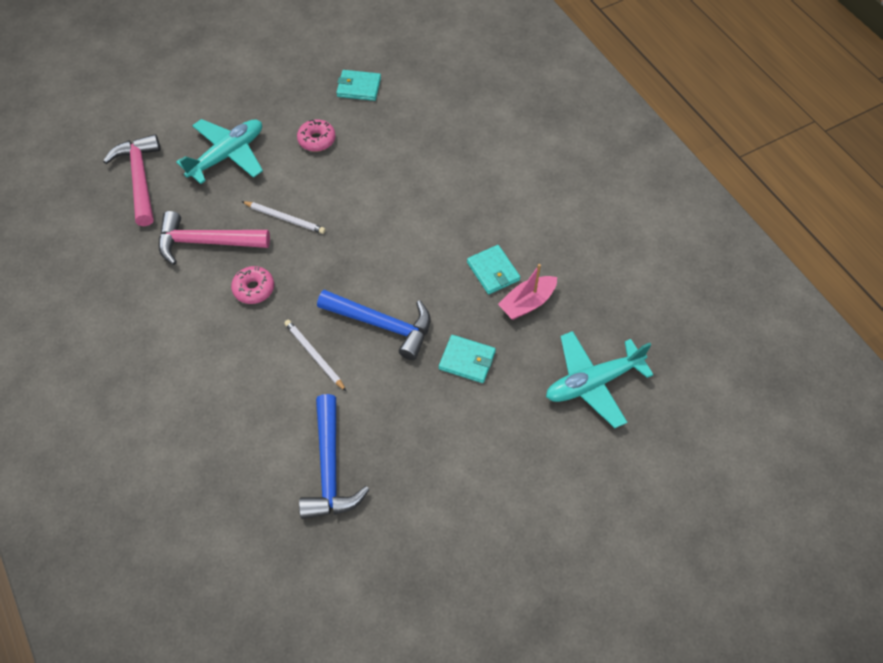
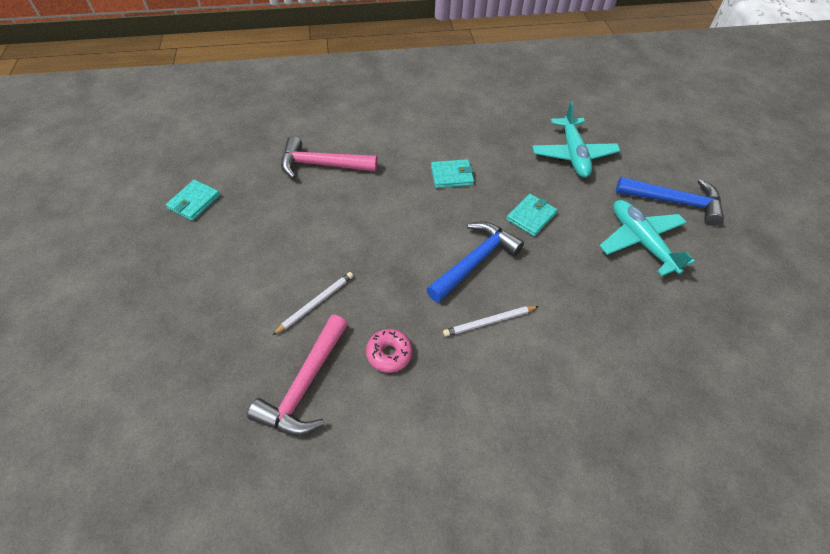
camera: 70 degrees left, 5 degrees down
pink hammer [103,134,160,226] -> pink hammer moved to [281,136,378,179]
turquoise plane [176,119,263,184] -> turquoise plane moved to [600,200,695,276]
pink donut [297,119,336,152] -> none
blue hammer [299,394,370,519] -> blue hammer moved to [616,177,724,226]
pink boat [498,264,557,320] -> none

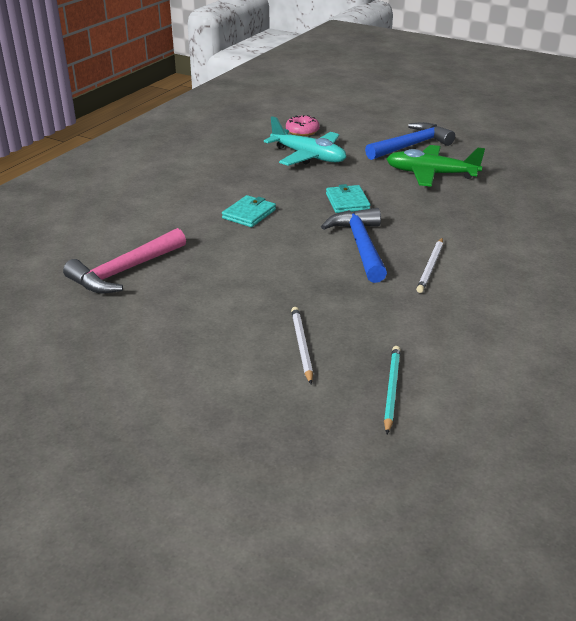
camera: 50 degrees left, 20 degrees down
turquoise wallet [166,180,220,221] -> none
pink hammer [247,315,348,435] -> turquoise pencil [384,346,401,434]
pink donut [366,329,413,373] -> pink donut moved to [286,115,320,136]
turquoise plane [600,200,695,276] -> green plane [387,145,485,187]

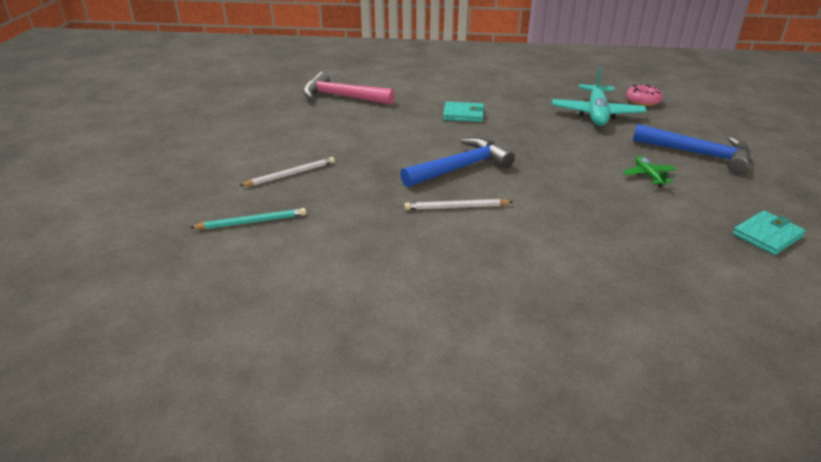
camera: 65 degrees right, 0 degrees up
turquoise wallet [326,184,370,213] -> turquoise wallet moved to [733,211,806,255]
green plane [387,145,485,187] -> green plane [623,156,676,187], size x0.50

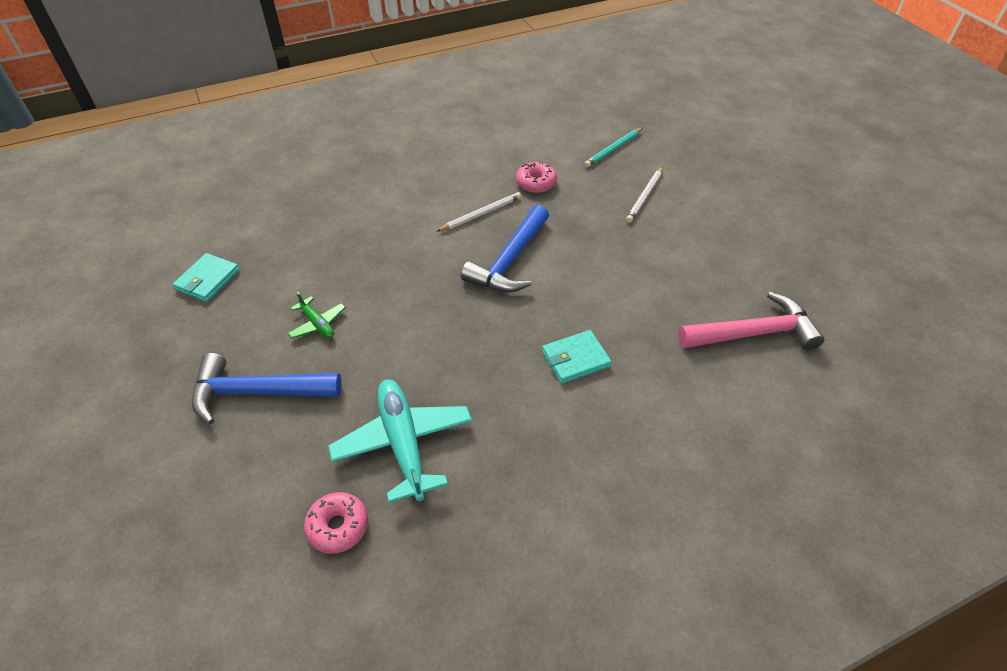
camera: 150 degrees right, 15 degrees up
none -> pink donut [516,161,557,193]

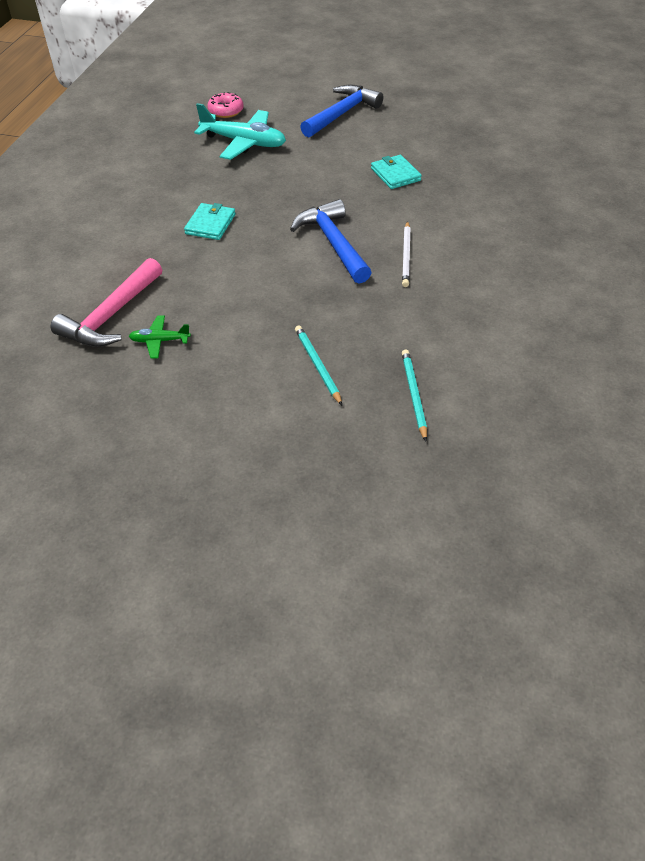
camera: 130 degrees right, 0 degrees up
turquoise wallet [172,253,240,302] -> turquoise wallet moved to [371,155,422,189]
green plane [288,292,346,338] -> green plane moved to [129,315,191,359]
pink donut [516,161,557,193] -> none
white pencil [626,167,663,223] -> turquoise pencil [295,325,342,405]

